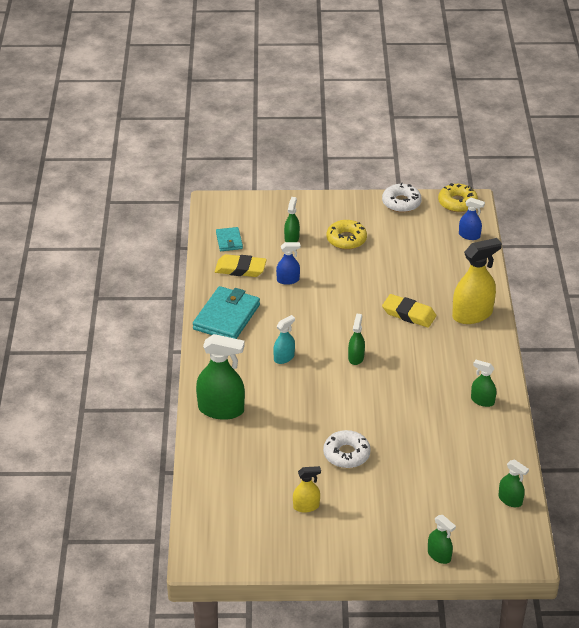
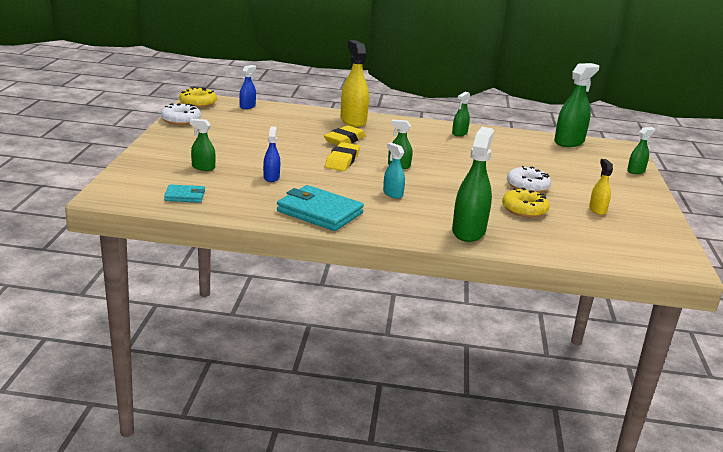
camera: 85 degrees left, 15 degrees down
yellow eraser [215,254,267,277] -> yellow eraser moved to [325,142,360,171]
yellow donut [327,220,367,250] -> yellow donut moved to [502,188,550,217]
green spray bottle [498,459,529,507] -> green spray bottle [554,63,599,147], size x1.87

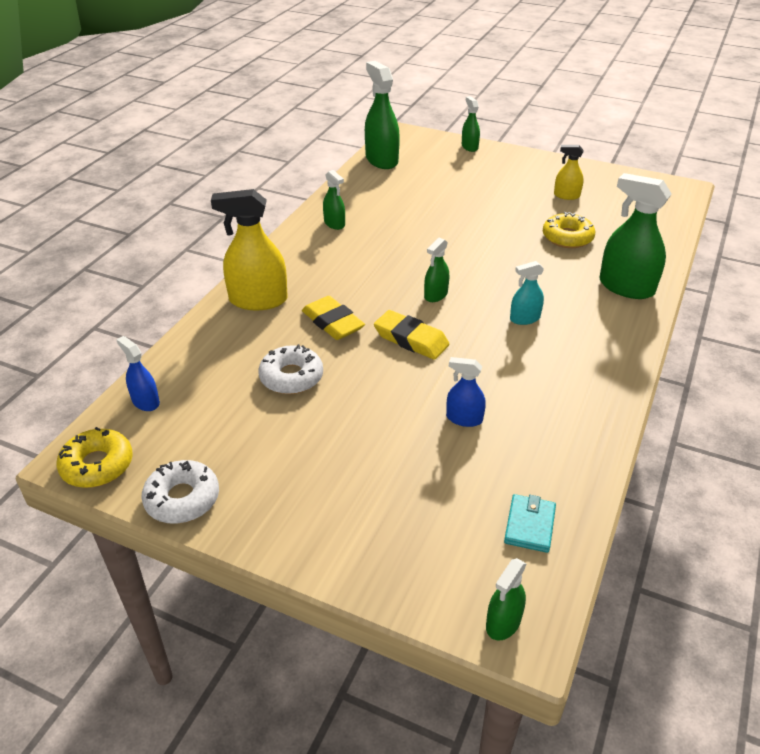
camera: 70 degrees left, 15 degrees up
green spray bottle [190,119,216,171] -> green spray bottle moved to [486,558,527,641]
turquoise wallet [277,185,364,231] -> none
white donut [507,166,551,193] -> white donut moved to [258,344,323,394]

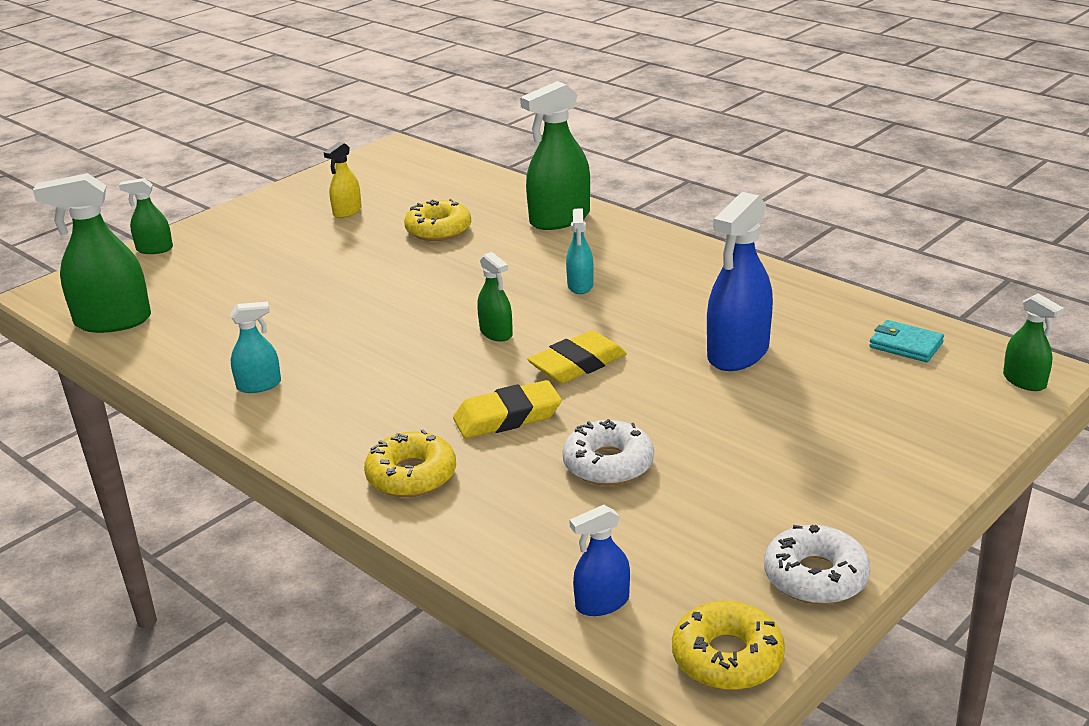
camera: 70 degrees left, 10 degrees down
yellow spray bottle [211,189,288,310] -> yellow donut [364,430,456,497]
green spray bottle [323,170,345,230] -> turquoise spray bottle [230,302,281,393]
blue spray bottle [446,357,486,427] -> blue spray bottle [707,192,773,371], size x1.87

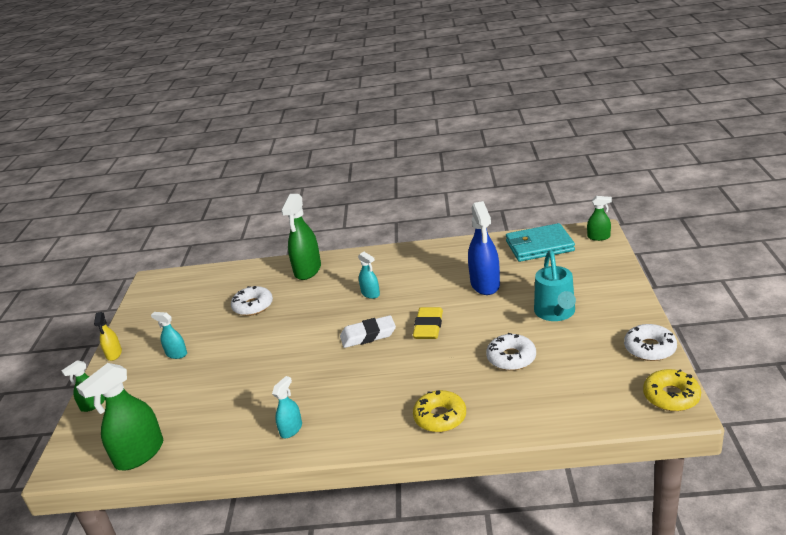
camera: 40 degrees left, 0 degrees up
yellow spray bottle [324,142,362,218] -> yellow spray bottle moved to [94,312,122,361]
yellow donut [404,199,471,241] -> white donut [231,286,273,316]
yellow eraser [453,380,562,439] -> none
green spray bottle [477,252,513,342] -> white eraser [340,315,396,348]
blue spray bottle [569,505,630,616] -> none
turquoise wallet [869,320,944,362] -> turquoise wallet [506,223,575,262], size x1.91
none -> turquoise spray bottle [151,312,187,359]
none -> turquoise watering can [534,250,576,321]

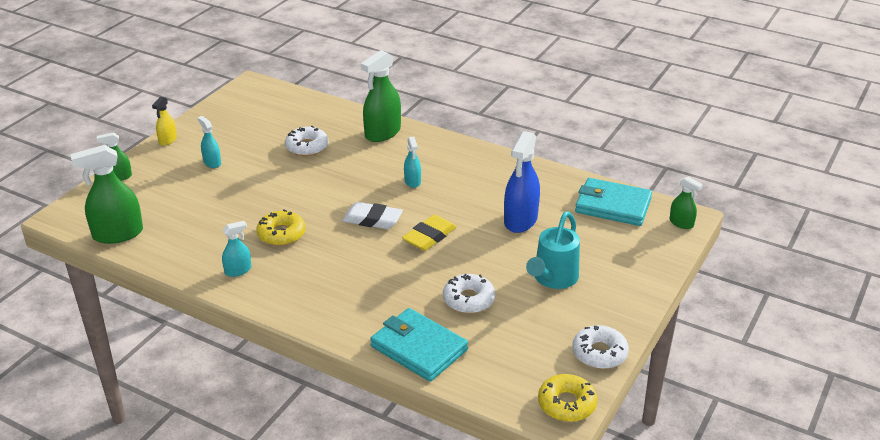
camera: 25 degrees right, 5 degrees up
yellow donut [413,390,466,432] -> yellow donut moved to [256,209,306,246]
none -> turquoise wallet [370,308,468,382]

